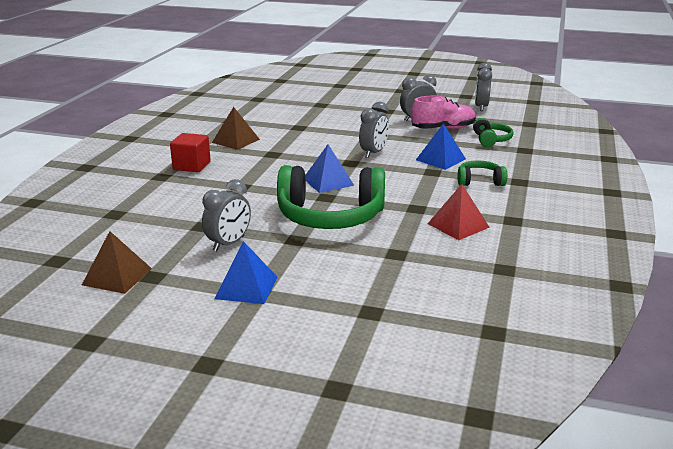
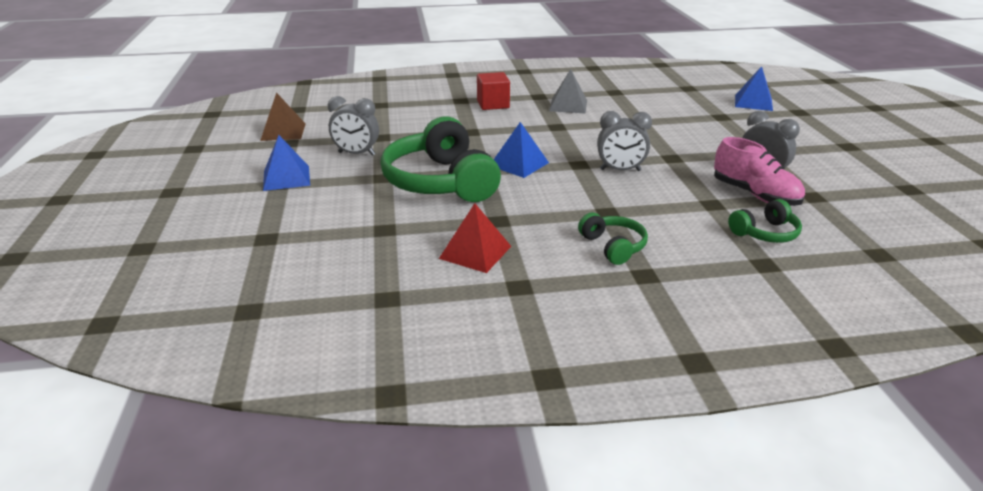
camera: 65 degrees right, 5 degrees up
brown pyramid [212,107,260,150] -> grey pyramid [549,69,587,113]
blue pyramid [416,124,466,170] -> blue pyramid moved to [735,66,773,111]
grey clock [475,62,492,111] -> none

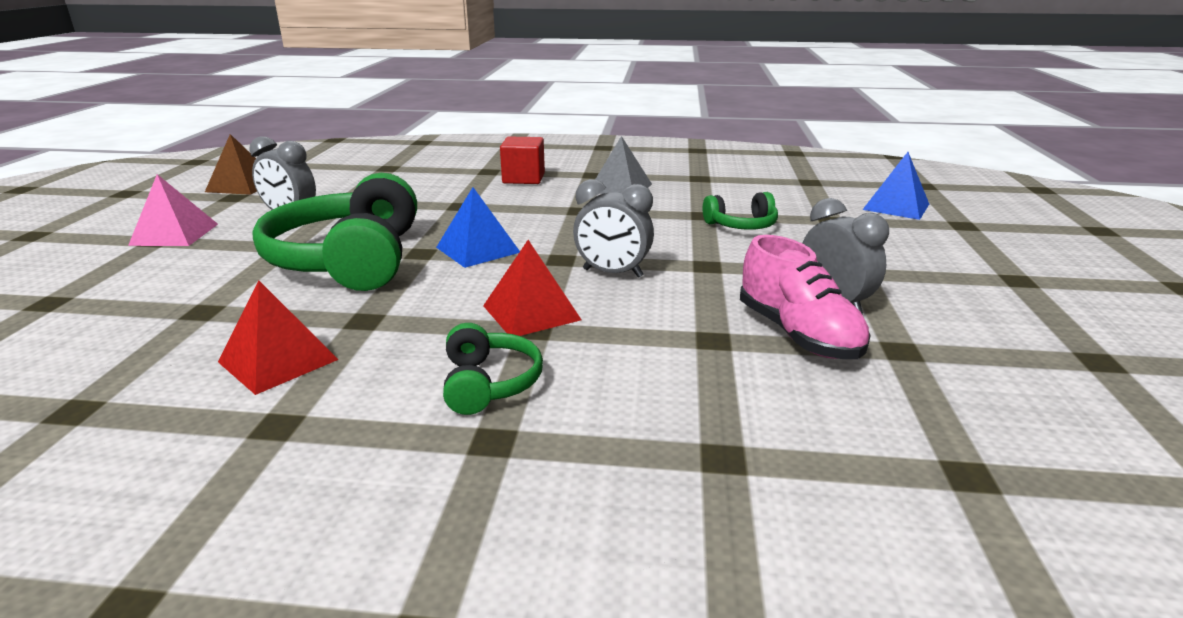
camera: 15 degrees right, 5 degrees down
blue pyramid [263,135,310,191] -> pink pyramid [128,174,218,246]
green headphones [728,199,802,243] -> green headphones moved to [703,192,778,230]
none -> red pyramid [483,240,581,336]

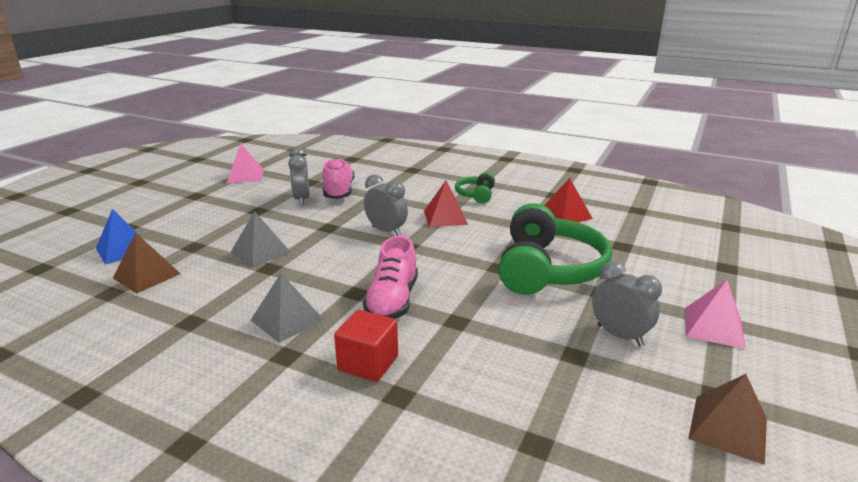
camera: 160 degrees left, 0 degrees up
blue pyramid [436,187,520,268] -> none
green headphones [703,192,778,230] -> grey pyramid [231,211,291,268]
none -> brown pyramid [113,233,181,293]
none -> pink pyramid [227,143,264,183]
none -> pink shoe [363,236,418,319]

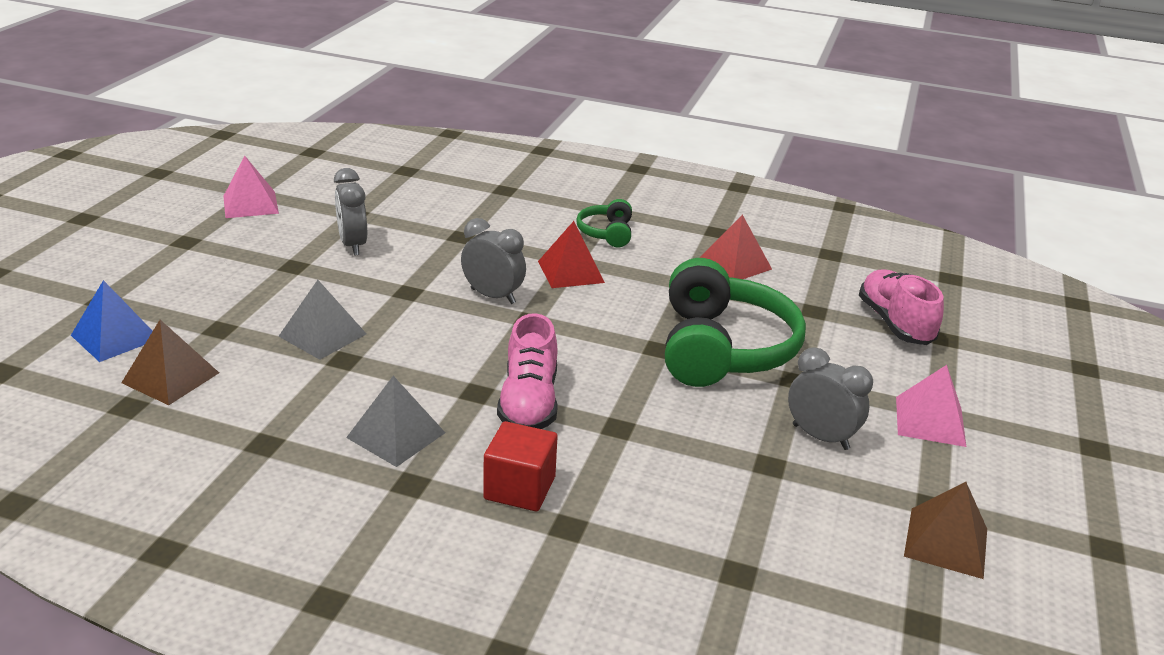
camera: 10 degrees left, 5 degrees up
pink shoe [322,158,354,199] -> pink shoe moved to [859,270,944,345]

